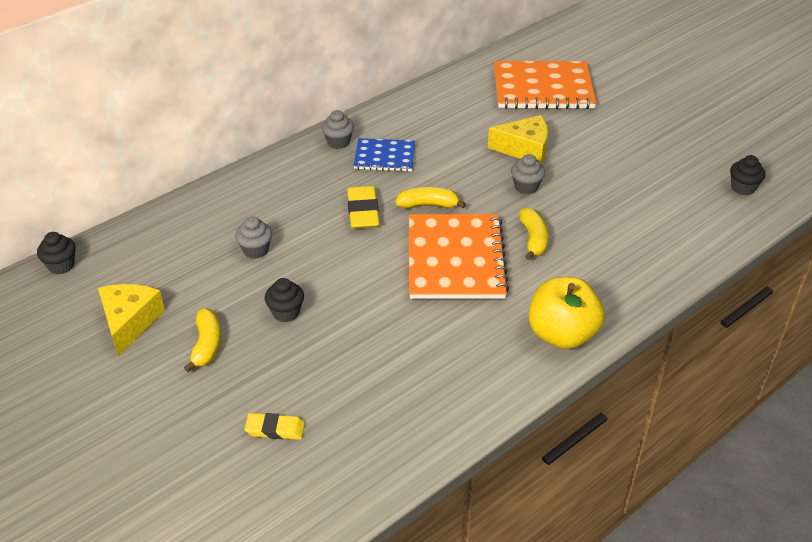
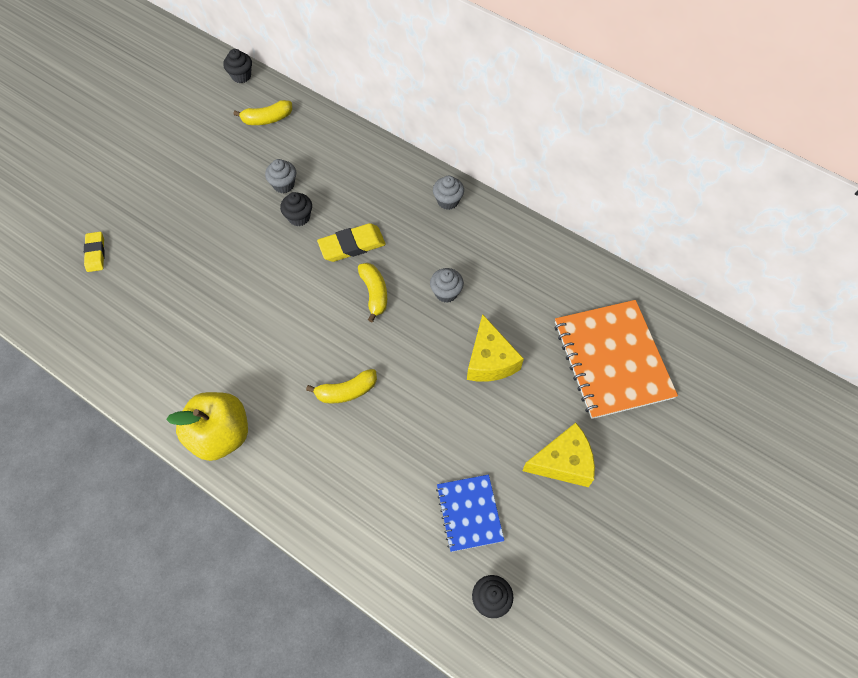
camera: 75 degrees right, 20 degrees up
yellow cheese [98,284,165,356] -> yellow cheese moved to [522,423,595,487]
yellow banana [184,308,221,372] -> yellow banana moved to [233,100,292,125]
black cupcake [265,278,304,322] -> black cupcake moved to [280,192,312,226]
blue notebook [353,138,415,172] -> blue notebook moved to [436,475,504,552]
orange notebook [409,214,509,299] -> none
grey cupcake [511,154,545,194] -> grey cupcake moved to [430,268,464,303]

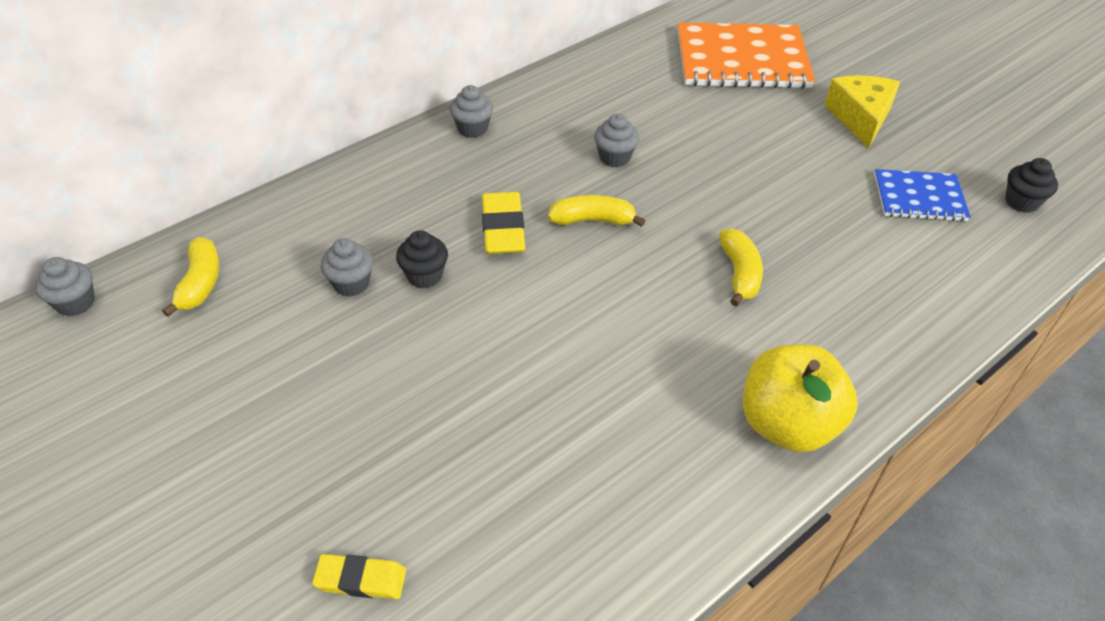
camera: 75 degrees left, 15 degrees down
black cupcake [223,49,252,83] -> grey cupcake [35,257,95,316]
yellow cheese [467,314,524,382] -> none

